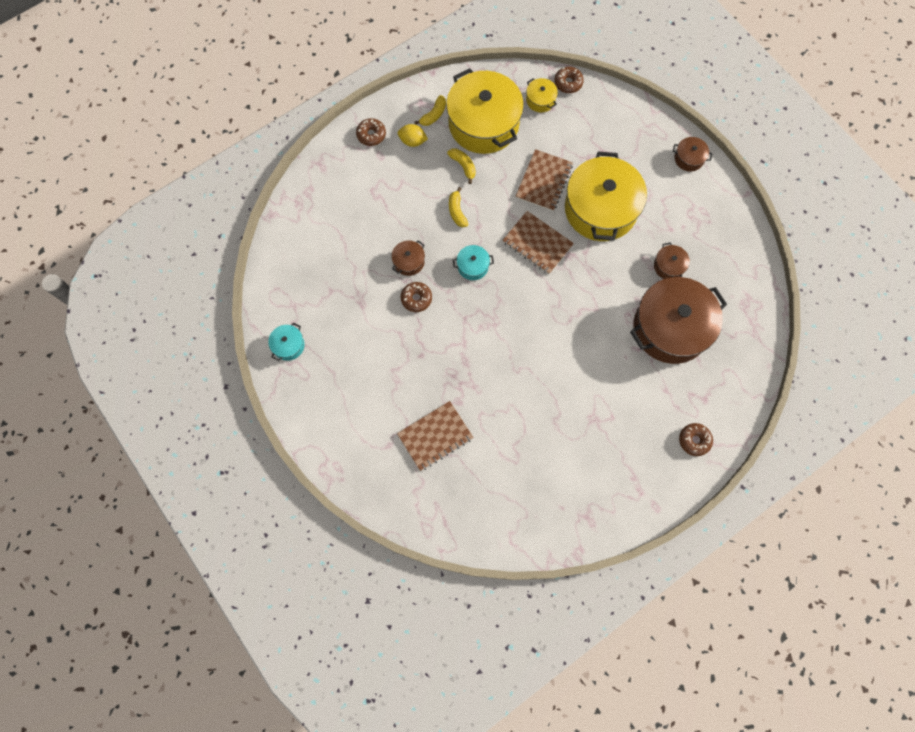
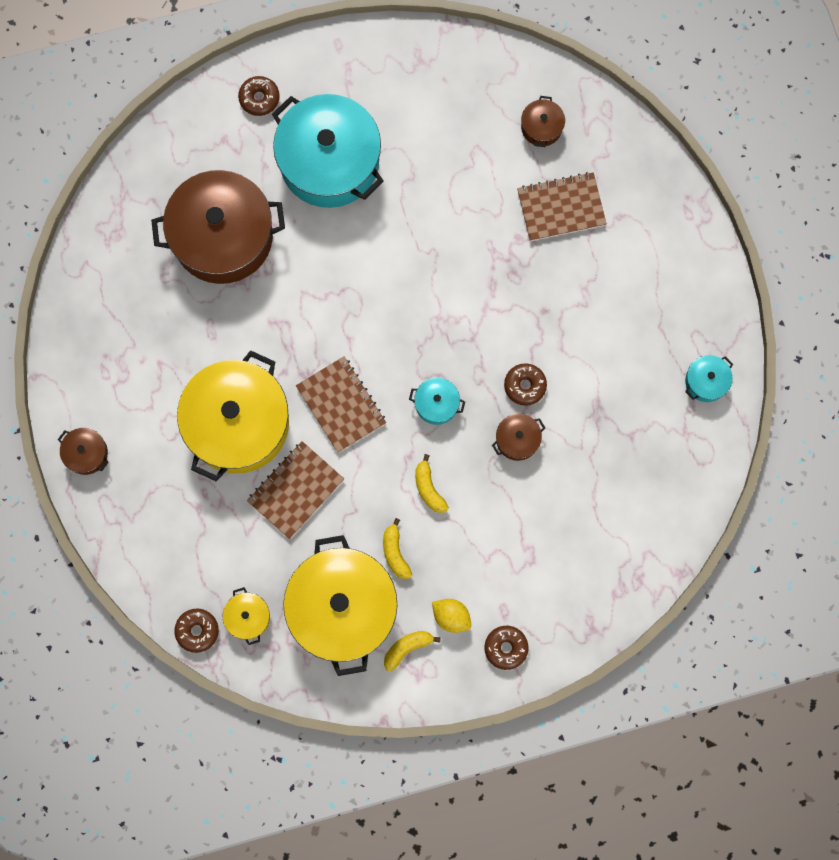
camera: 160 degrees left, 5 degrees up
yellow banana [449,187,468,227] -> yellow banana turned 150 degrees clockwise [415,454,449,513]
brown pot [654,242,690,279] -> brown pot moved to [521,96,565,147]
none -> turquoise pot [272,94,384,208]

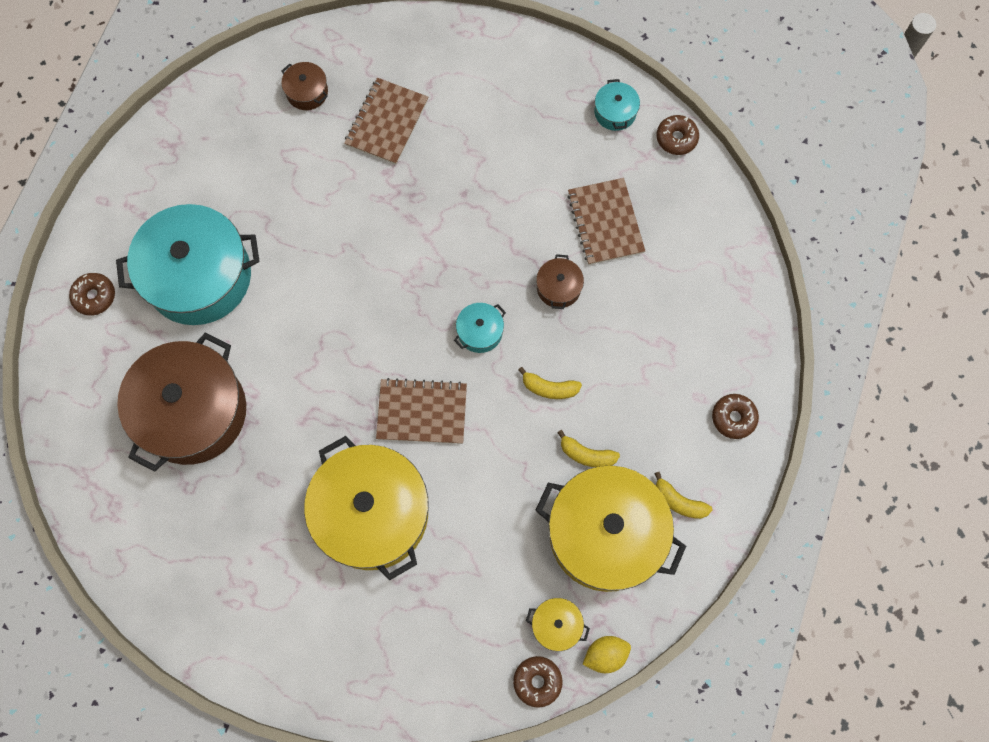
camera: 55 degrees left, 5 degrees down
brown pot [58,428,109,475] -> none
brown notebook [247,441,344,539] -> brown notebook moved to [567,178,645,265]
yellow banana [384,631,441,671] -> yellow banana turned 60 degrees counterclockwise [654,472,712,519]
yellow lemon [432,599,471,633] -> yellow lemon moved to [582,636,631,673]
brown donut [504,363,547,406] -> brown donut moved to [656,115,699,155]

